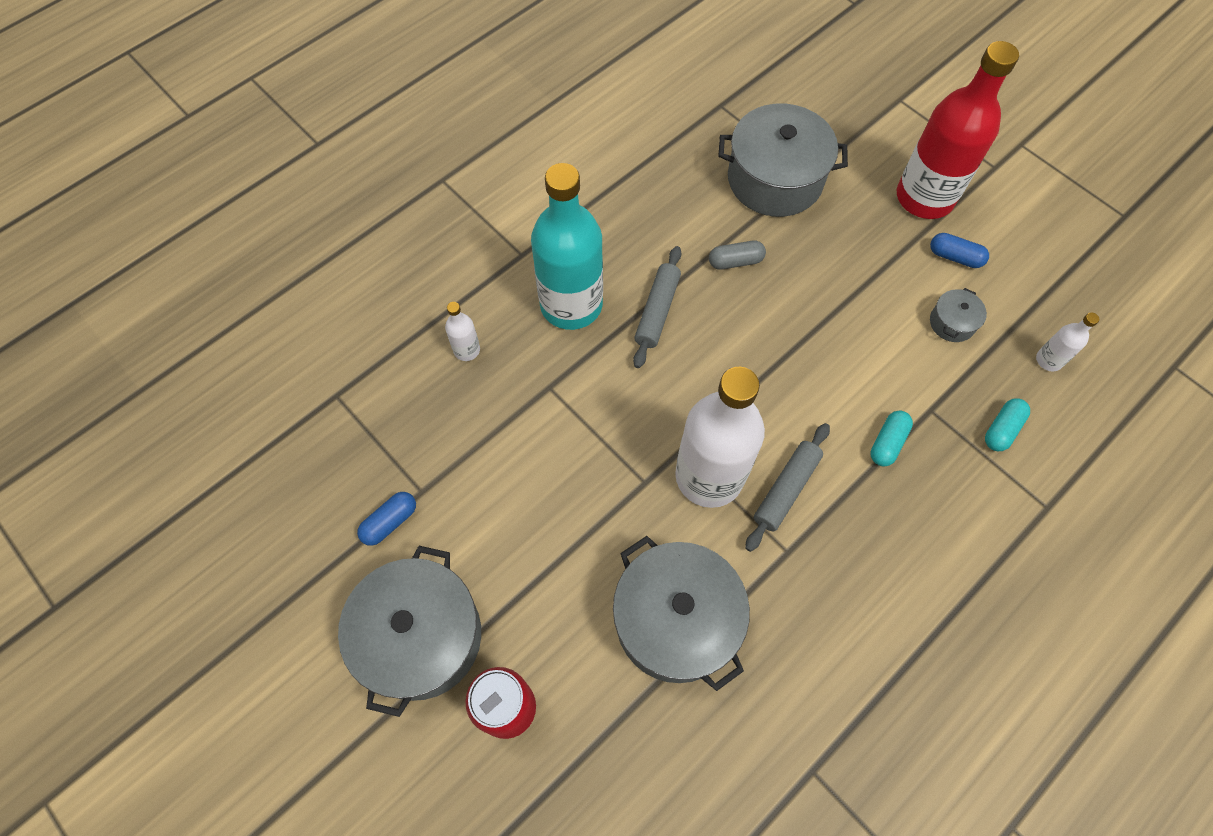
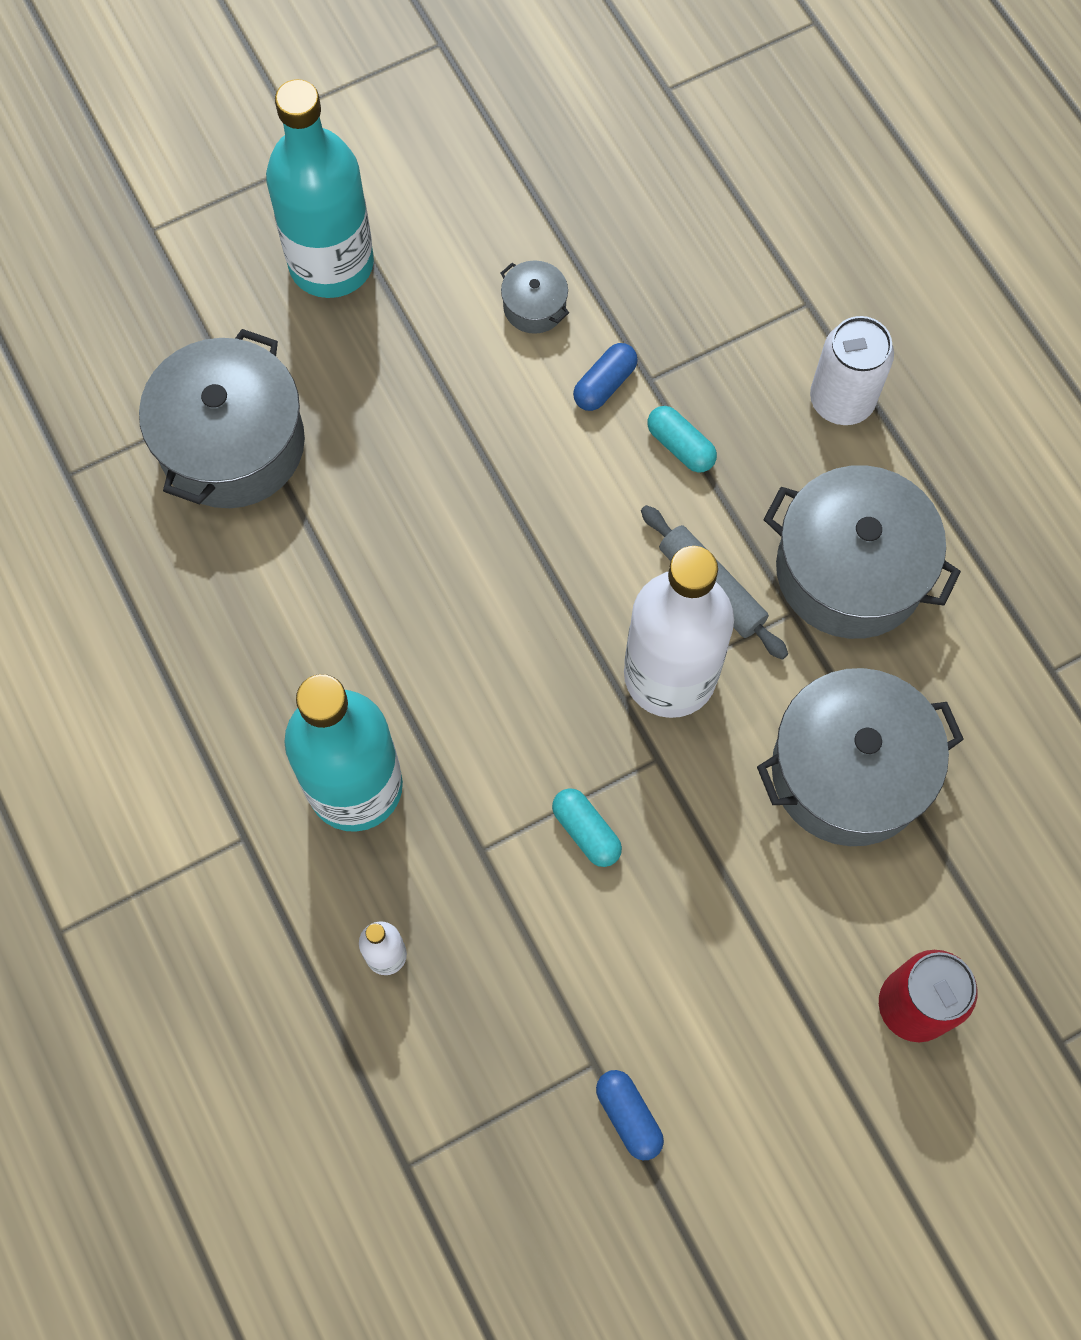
camera: 75 degrees left, 5 degrees up
grey pot [338,546,481,717] -> grey pot moved to [763,465,961,639]
grey rolling pin [633,246,681,368] -> none
grey capsule [709,241,766,270] -> none
red bottle [897,41,1019,219] -> turquoise bottle [266,79,374,298]
blue capsule [930,233,989,268] -> blue capsule moved to [573,343,638,411]
turquoise capsule [985,398,1030,451] -> turquoise capsule moved to [552,788,622,867]
white bottle [1036,313,1099,372] -> none
none -> white can [810,316,894,425]

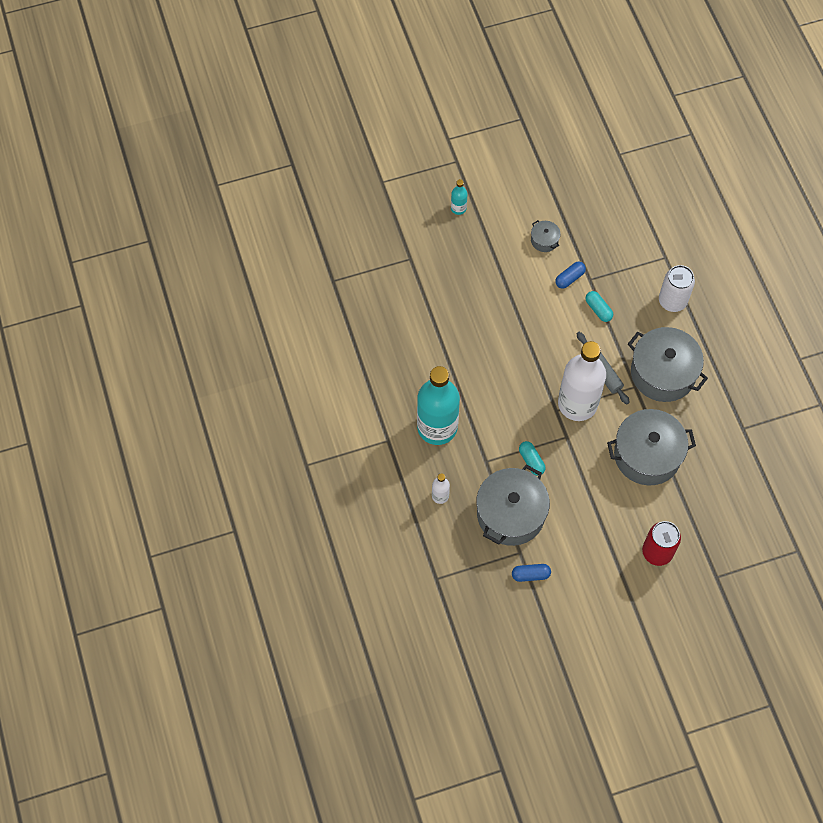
camera: 10 degrees right, 5 degrees down
grey pot [139,329,305,508] -> grey pot moved to [476,465,550,546]
turquoise bottle [266,79,374,298] -> turquoise bottle [451,179,468,215], size x0.42
blue capsule [596,1070,664,1160] -> blue capsule turned 75 degrees counterclockwise [512,564,551,582]

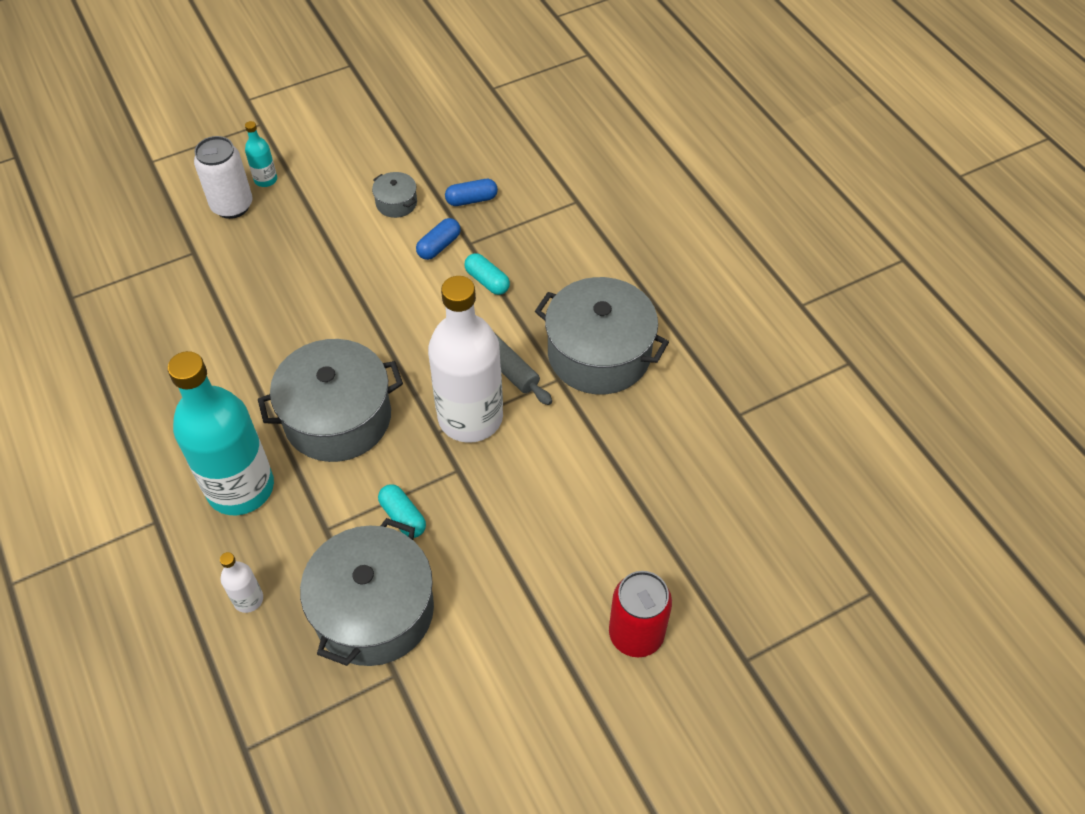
camera: 10 degrees left, 10 degrees down
blue capsule [512,564,551,582] -> blue capsule moved to [445,179,498,206]
grey pot [607,409,696,485] -> grey pot moved to [258,339,403,462]
white can [659,265,695,312] -> white can moved to [194,136,253,219]

